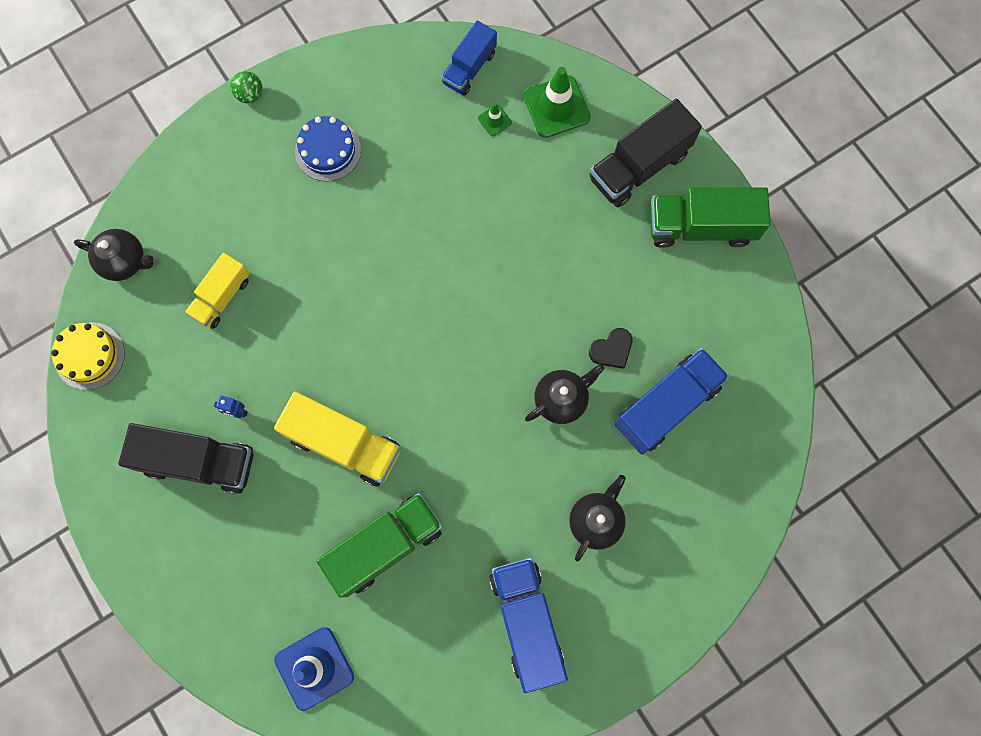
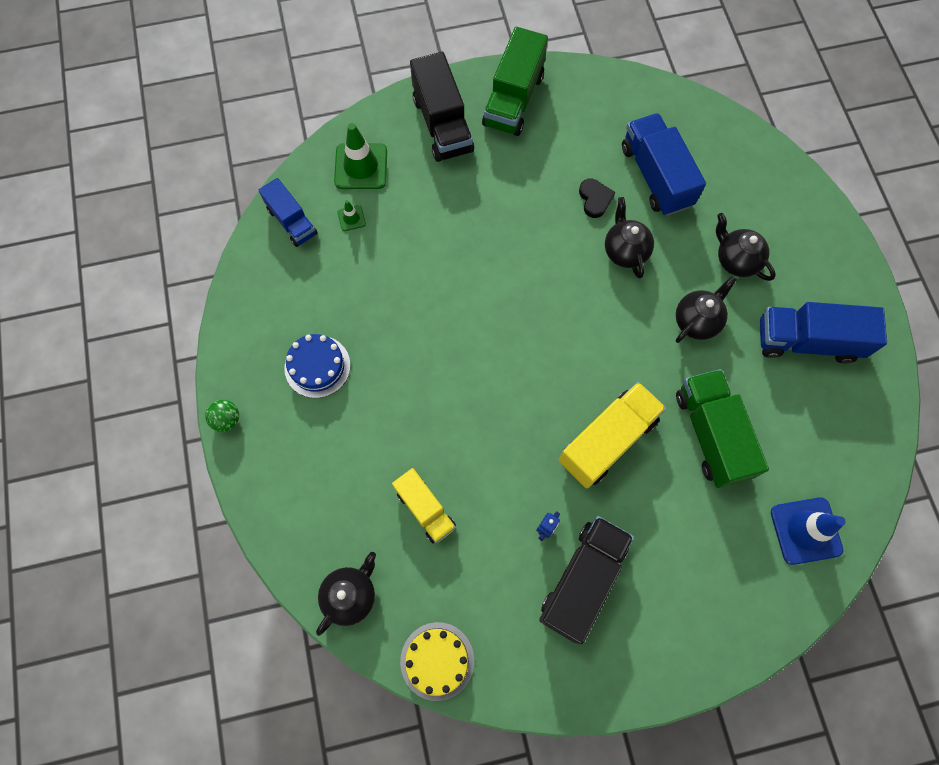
camera: 70 degrees left, 5 degrees down
none -> black teapot [675,276,737,343]

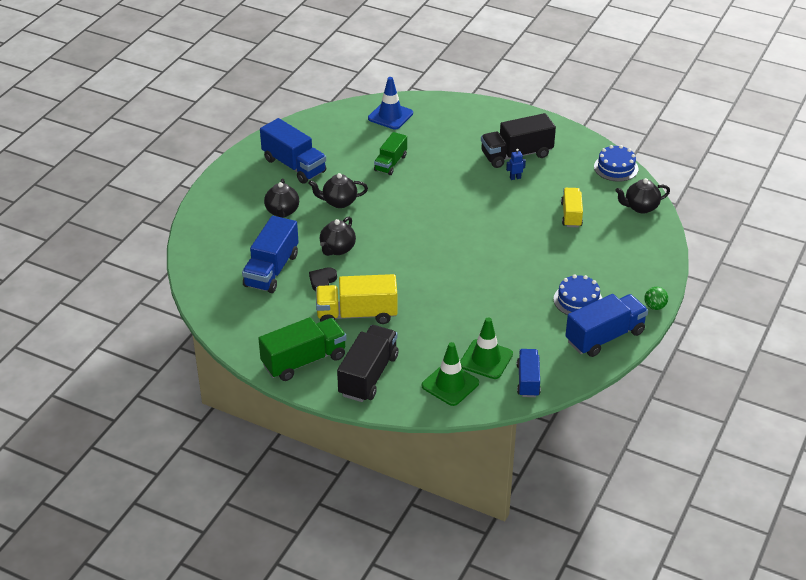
camera: 140 degrees left, 30 degrees down
green traffic cone [337,200,366,231] -> green traffic cone [460,317,513,379], size x2.11
yellow cake [400,622,474,701] -> blue cake [594,145,638,182]
yellow truck [558,382,666,488] -> yellow truck moved to [316,274,397,324]
green truck [676,369,769,488] -> green truck [374,132,407,175], size x0.63
none -> blue truck [565,294,648,357]

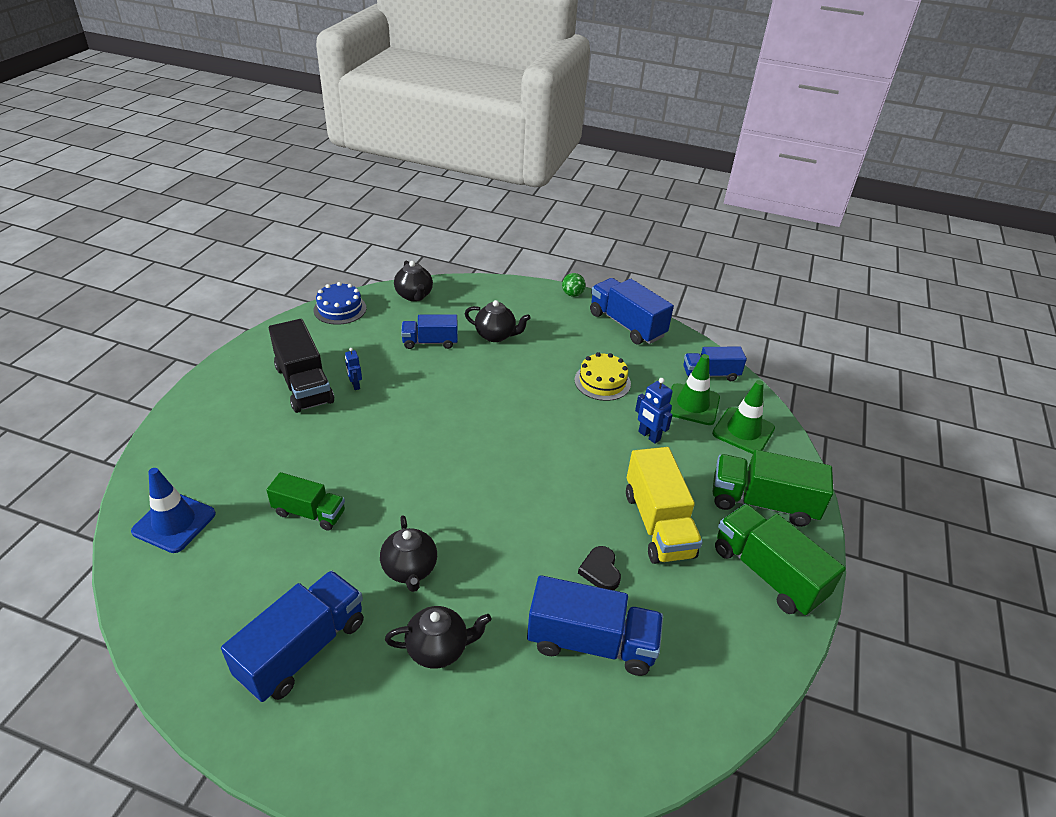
camera: 100 degrees left, 0 degrees up
black heart [309,267,337,291] -> black heart turned 60 degrees clockwise [578,546,621,590]
black teapot [320,217,356,256] -> black teapot moved to [465,300,531,342]
black truck [337,325,399,402] -> green truck [712,450,834,527]
blue cake [554,275,602,315] -> none
yellow truck [561,188,583,227] -> blue truck [401,314,458,349]
none -> yellow cake [574,352,631,401]
none -> blue robot [635,378,673,444]

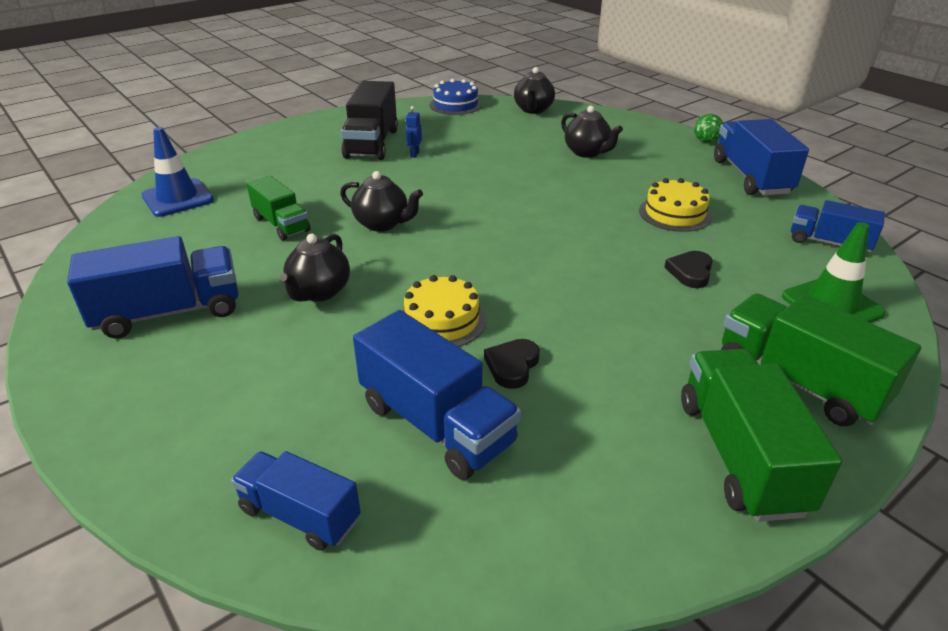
camera: 35 degrees right, 5 degrees down
black teapot [385,606,492,668] -> black teapot moved to [340,171,423,232]
blue truck [401,314,458,349] -> blue truck moved to [231,451,361,551]
yellow truck [626,447,703,564] -> none
blue robot [635,378,673,444] -> black heart [664,251,713,288]
green traffic cone [669,354,720,425] -> none
none -> yellow cake [402,275,487,347]

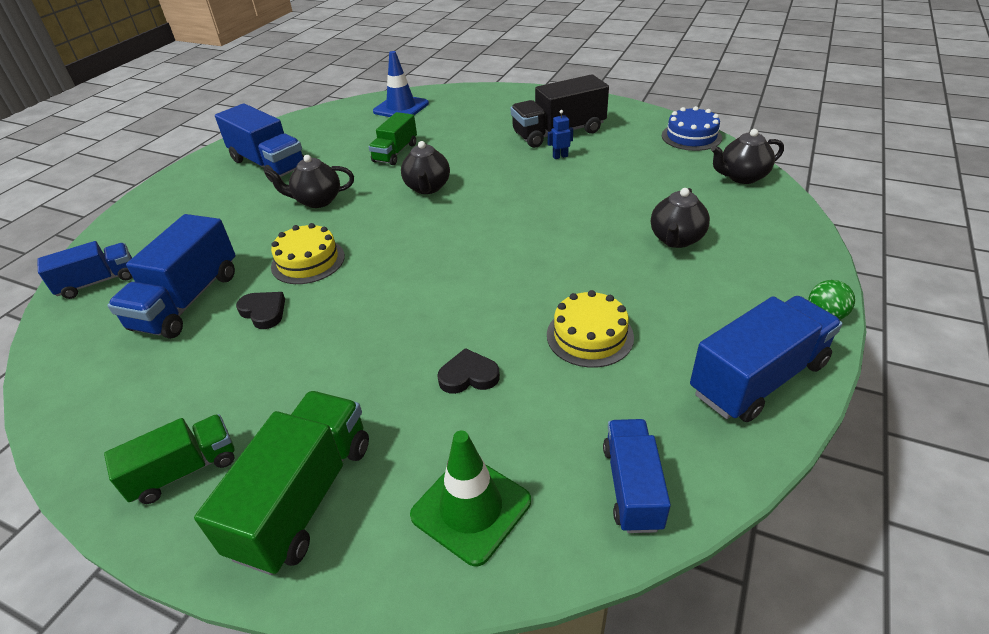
camera: 65 degrees right, 5 degrees up
blue truck [231,451,361,551] -> blue truck turned 60 degrees clockwise [37,241,132,299]
black heart [484,339,540,389] -> black heart turned 45 degrees clockwise [236,292,285,329]
green truck [681,349,842,522] -> green truck [104,414,235,504], size x0.63

